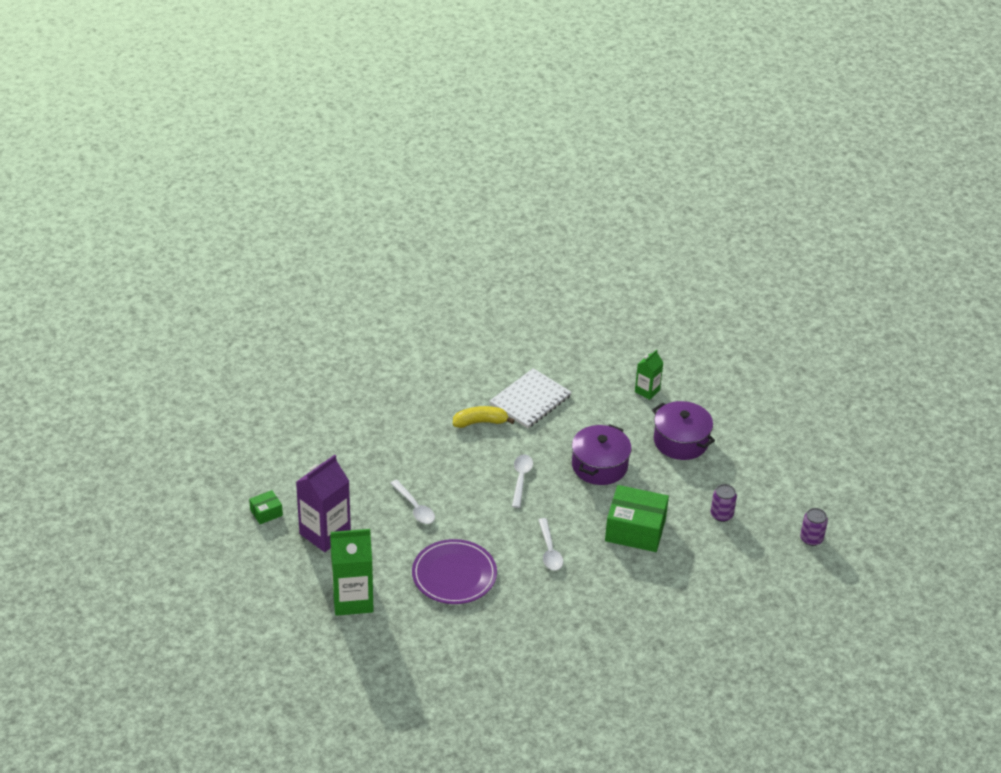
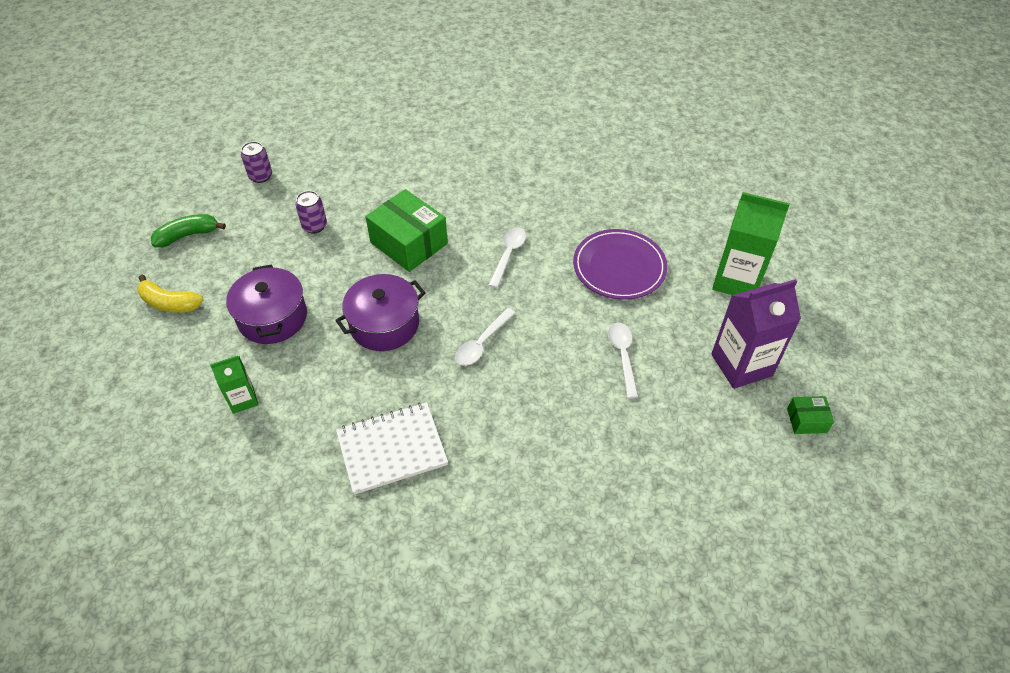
camera: 150 degrees left, 10 degrees up
yellow banana [453,406,515,428] -> yellow banana moved to [137,275,203,312]
none -> green banana [151,214,226,247]

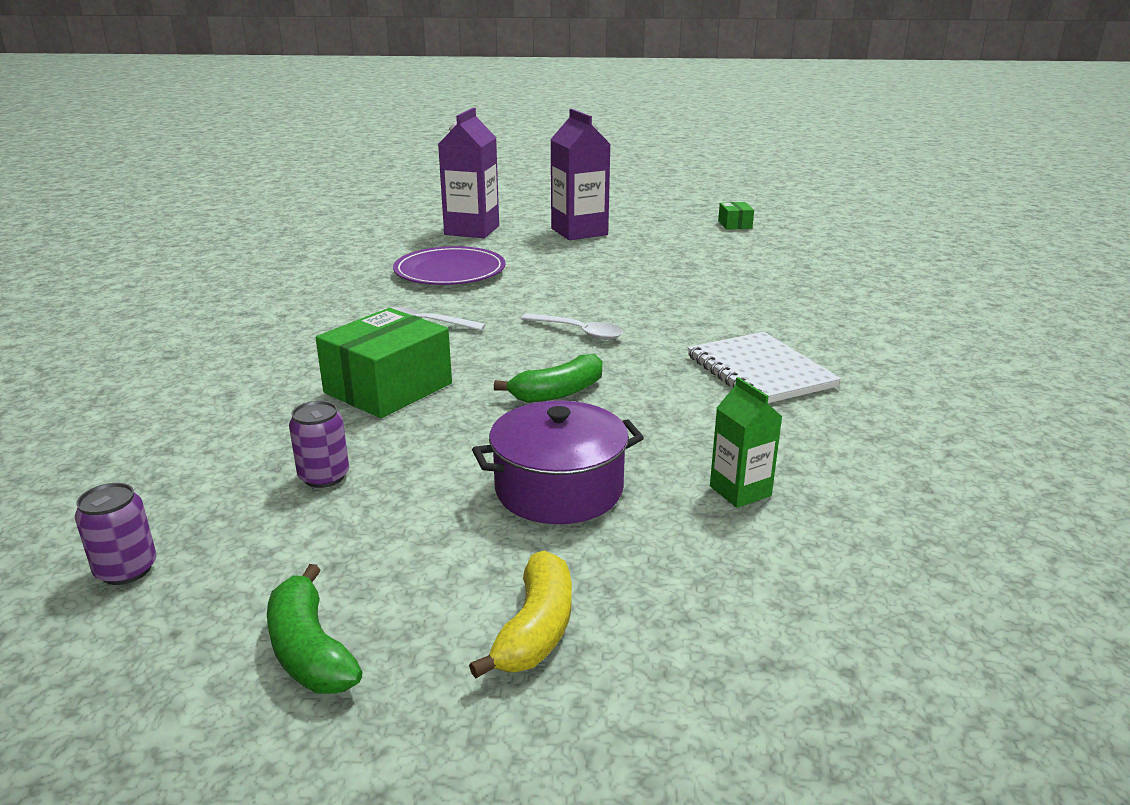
camera: 95 degrees left, 25 degrees down
purple pot [335,274,426,351] -> green banana [494,354,602,403]
white spoon [608,323,638,398] -> none
green carton [712,192,790,295] -> purple carton [438,108,499,238]
green box [787,396,834,434] -> green box moved to [718,202,754,230]

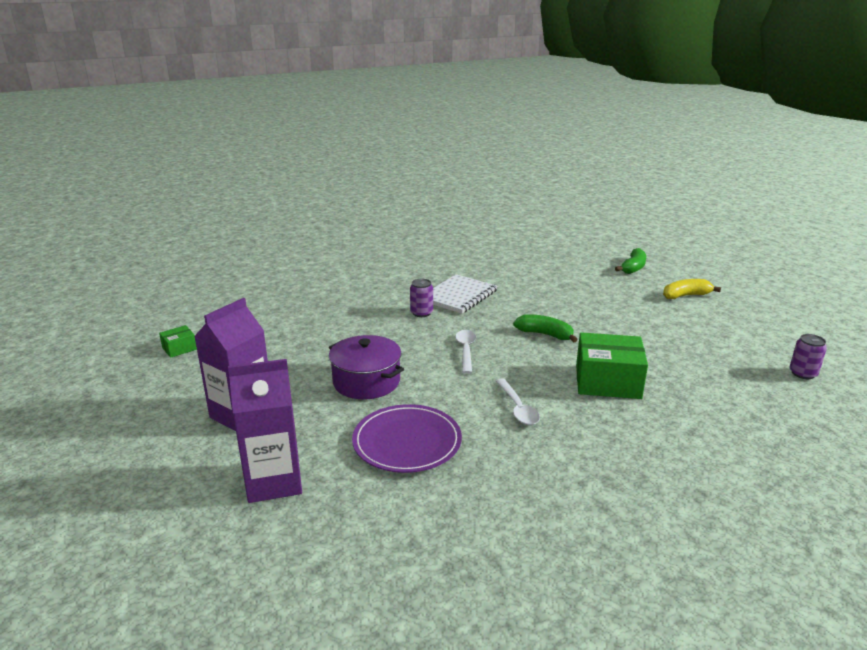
camera: 120 degrees left, 0 degrees up
green banana [267,564,363,693] -> green banana moved to [615,248,646,274]
purple can [289,401,349,488] -> purple can moved to [410,279,433,317]
purple pot [472,401,644,524] -> purple pot moved to [329,335,404,399]
green carton [710,377,782,508] -> none

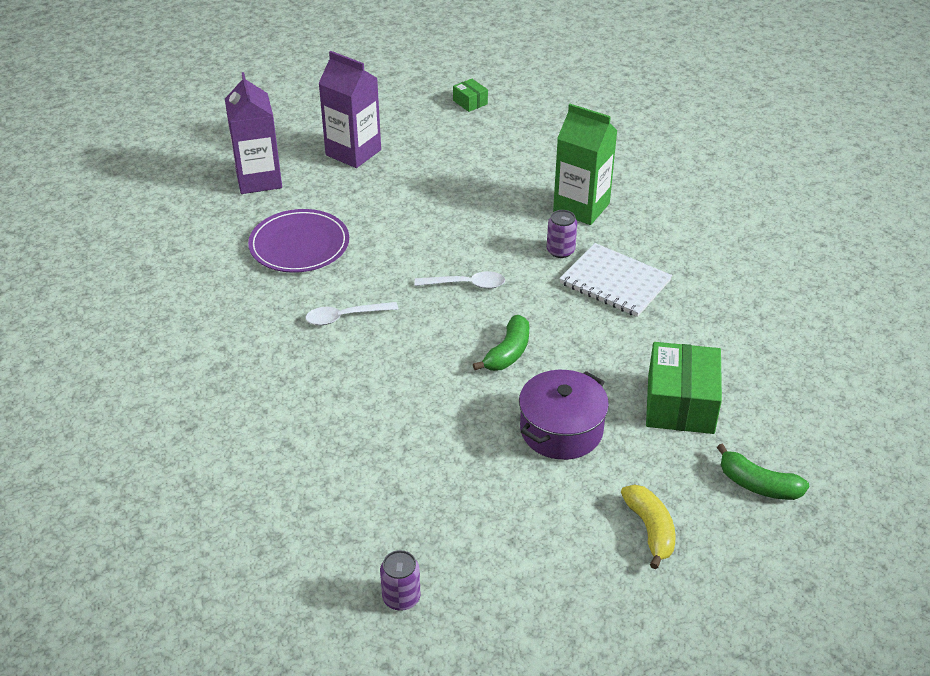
camera: 90 degrees right, 15 degrees up
purple pot [329,335,404,399] -> purple pot moved to [519,370,609,460]
green box [576,333,648,399] -> green box moved to [646,342,722,434]
none -> green carton [553,104,618,225]

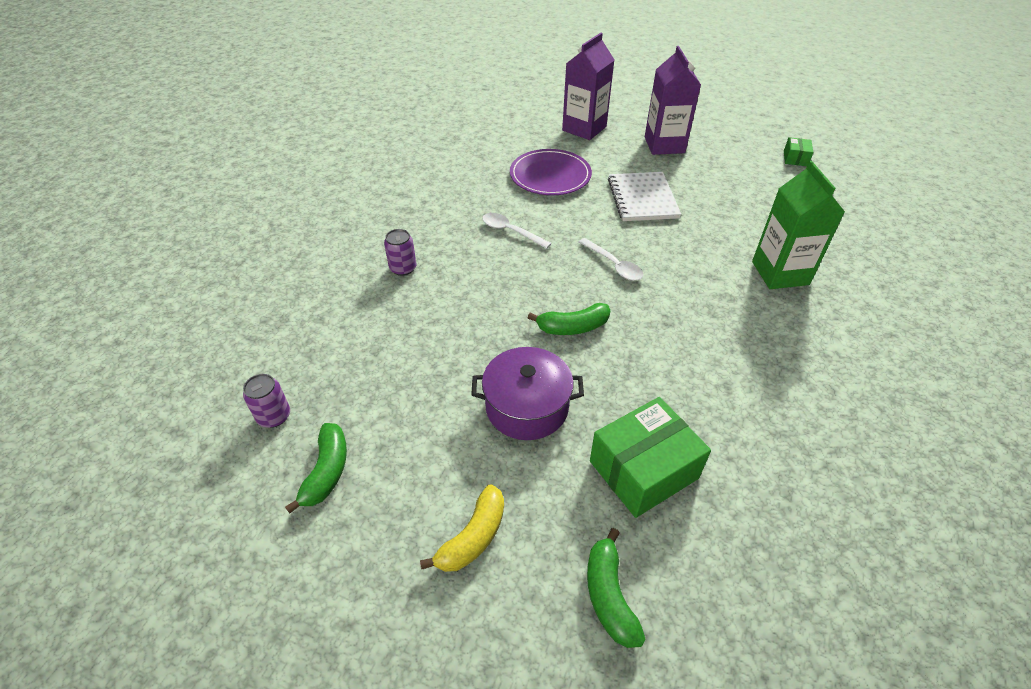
camera: 50 degrees right, 5 degrees up
purple can [547,210,577,258] -> purple can moved to [384,229,416,276]
white notebook [559,243,672,317] -> white notebook moved to [608,172,681,221]
none -> green banana [285,423,347,514]

